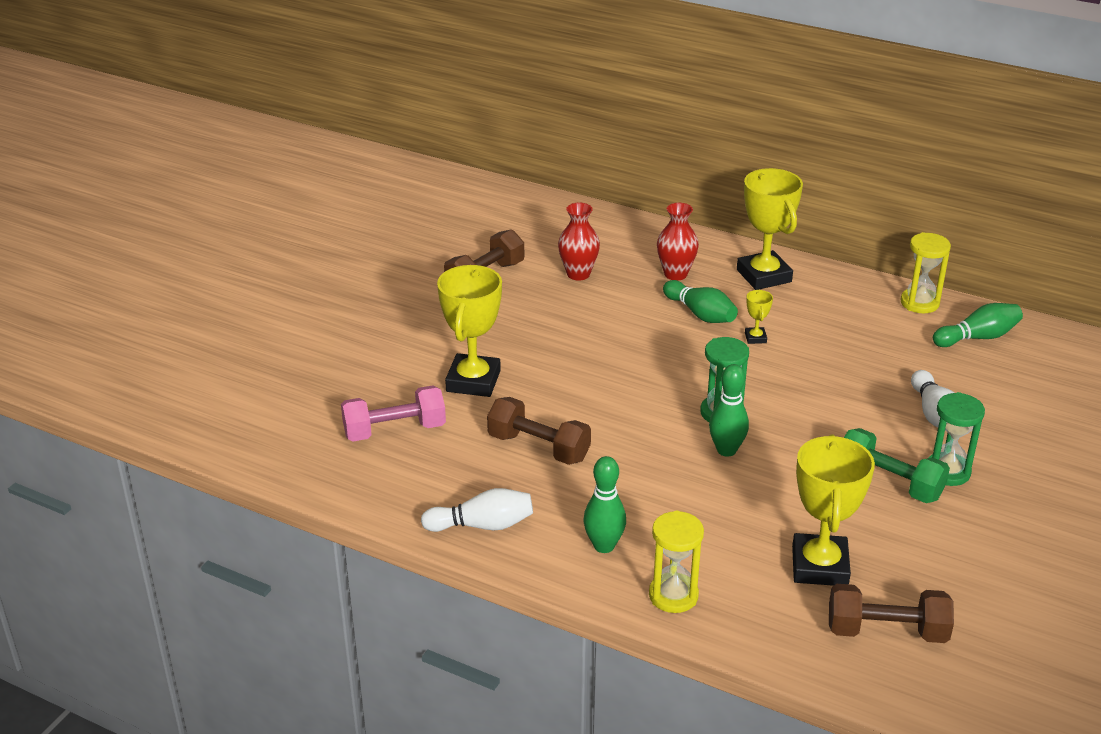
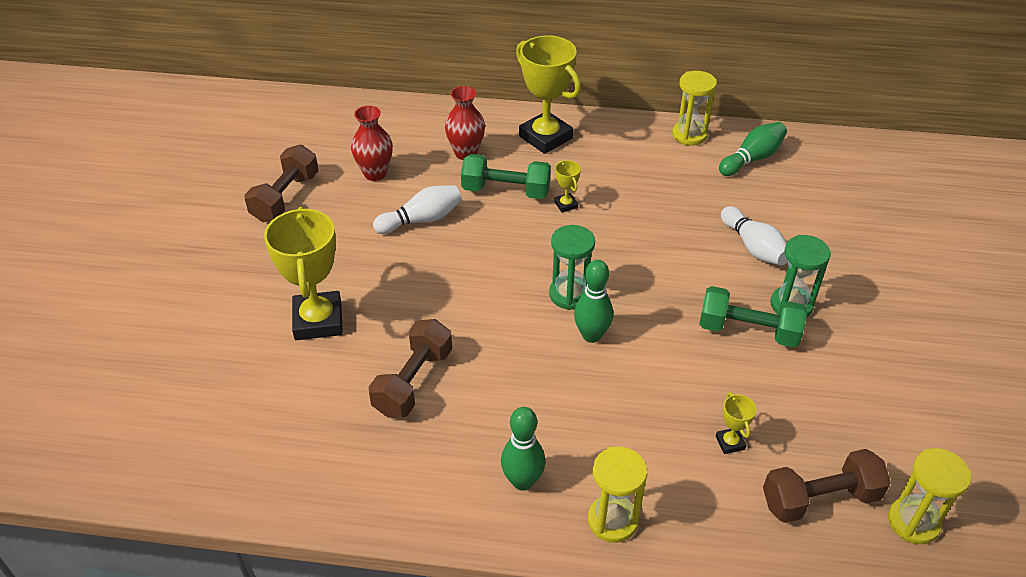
camera: 20 degrees left, 10 degrees up
pink dumbbell [341,385,446,441] -> none
white bowling pin [421,488,533,532] -> white bowling pin moved to [373,185,462,234]
brown dumbbell [487,397,591,465] -> brown dumbbell turned 75 degrees counterclockwise [369,319,452,418]
green bowling pin [663,280,738,323] -> green dumbbell [461,154,551,199]
yellow trophy [792,434,875,586] -> yellow trophy [716,392,756,454], size x0.44
none -> yellow hourglass [888,448,971,544]

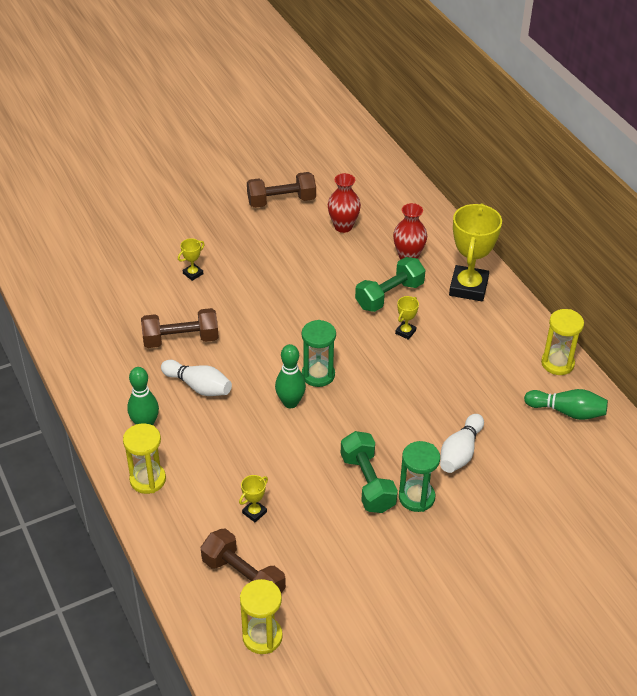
camera: 55 degrees right, 0 degrees up
yellow trophy [264,207,343,340] -> yellow trophy [178,238,205,281], size x0.44
white bowling pin [373,185,462,234] -> white bowling pin moved to [161,360,232,396]
green dumbbell [461,154,551,199] -> green dumbbell turned 75 degrees clockwise [355,257,425,312]

